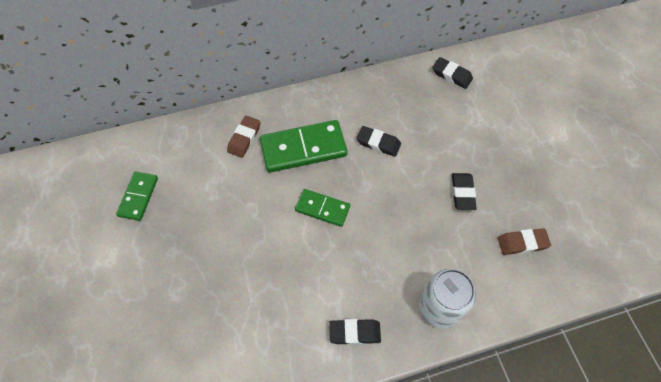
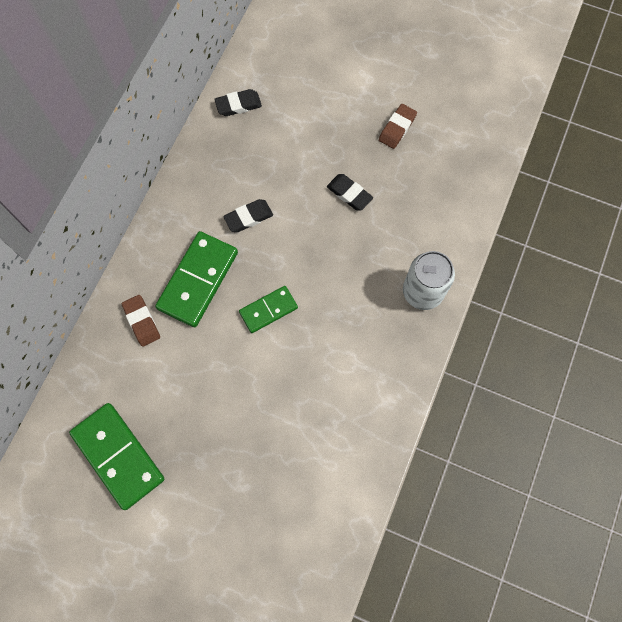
camera: 50 degrees left, 10 degrees up
green domino [116,172,158,221] -> green domino [69,403,164,510], size x1.71
black eraser [329,319,381,345] -> none
brown eraser [498,228,551,255] -> brown eraser moved to [379,104,417,149]

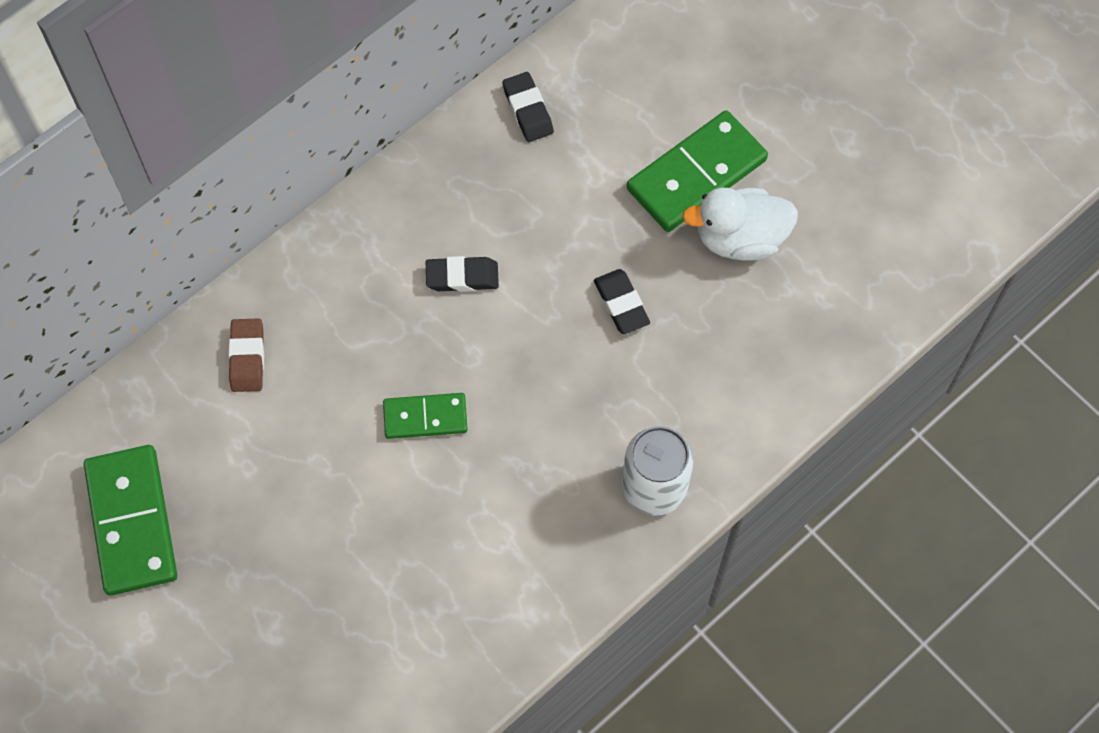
camera: 25 degrees right, 5 degrees down
green domino [155,231,238,327] -> green domino moved to [627,110,768,232]
black eraser [214,89,262,116] -> black eraser turned 60 degrees clockwise [503,72,554,142]
brown eraser [379,104,417,149] -> white duck [682,188,798,261]

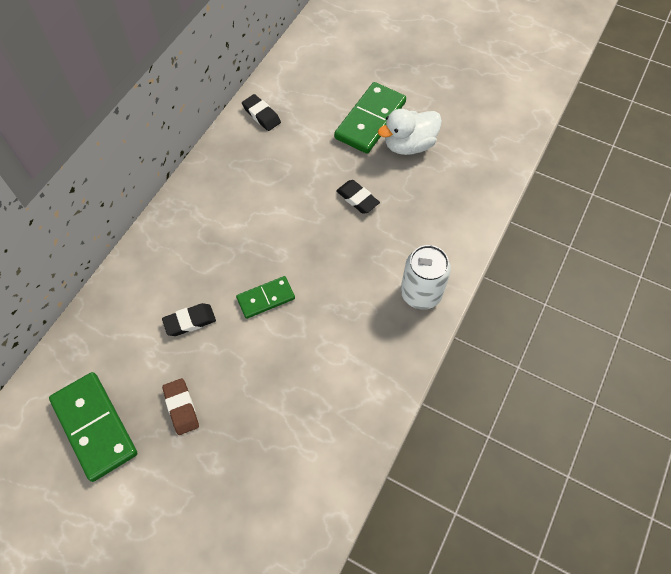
camera: 20 degrees left, 5 degrees down
brown eraser [228,318,264,392] -> brown eraser moved to [162,378,199,435]
black eraser [426,256,499,292] -> black eraser moved to [162,303,216,336]

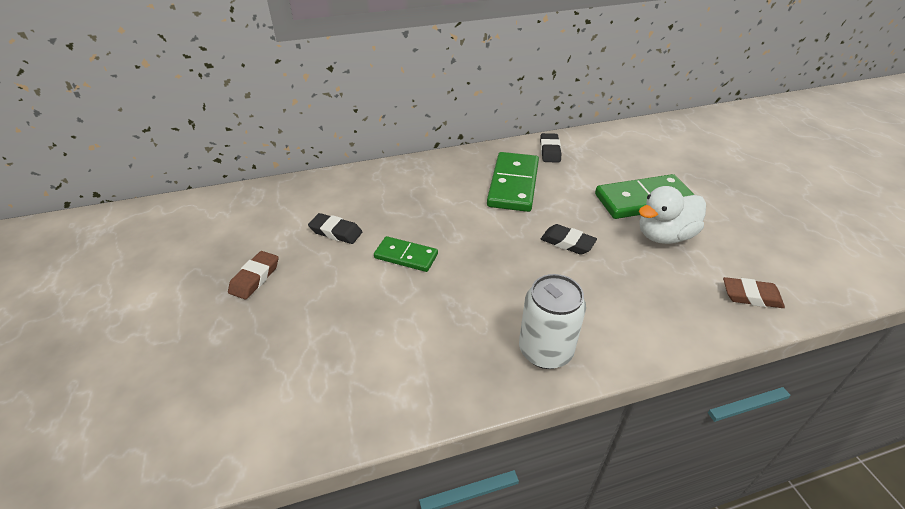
camera: 45 degrees right, 20 degrees down
green domino [49,372,137,482] -> green domino moved to [487,152,539,212]
black eraser [336,180,380,214] -> black eraser turned 60 degrees counterclockwise [541,224,597,255]
white duck [378,109,442,155] -> white duck turned 45 degrees counterclockwise [639,186,706,244]
none -> brown eraser [723,277,785,308]

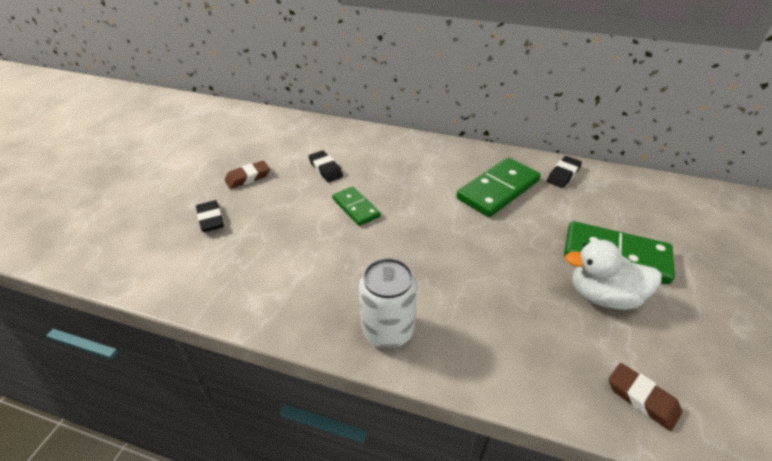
camera: 35 degrees right, 0 degrees up
black eraser [541,224,597,255] -> black eraser moved to [196,200,224,232]

